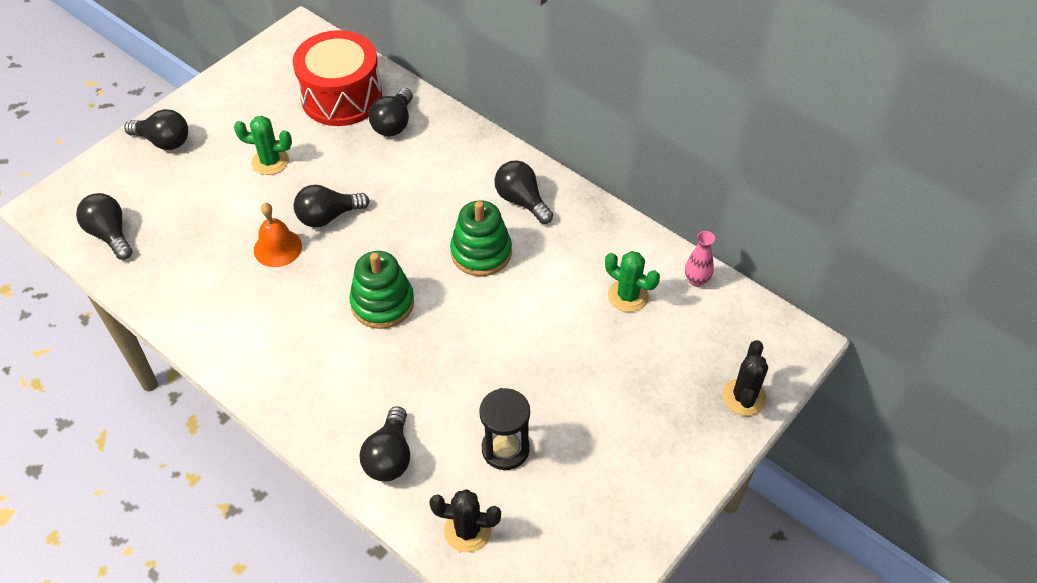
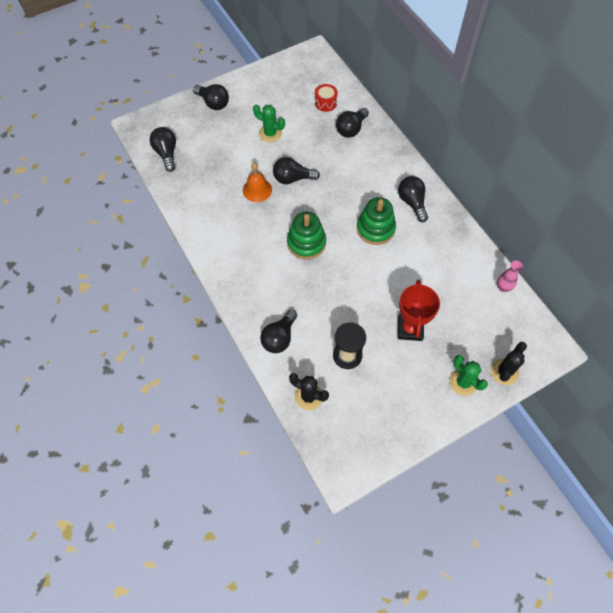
camera: 20 degrees right, 10 degrees up
red drum [293,30,382,126] -> red drum [315,84,338,112], size x0.44
green cactus [605,251,660,312] -> green cactus moved to [449,355,488,396]
none -> red trophy [398,280,440,341]

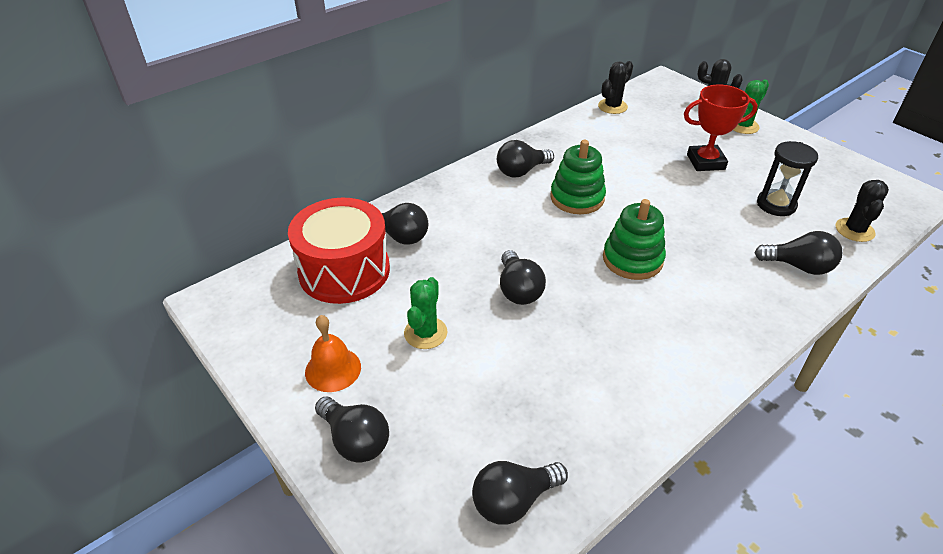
camera: 100 degrees left, 20 degrees down
black light bulb [193,84,229,110] -> black light bulb turned 105 degrees clockwise [315,397,389,463]
orange bell [243,163,272,202] -> orange bell moved to [305,315,361,392]
red drum [315,84,338,112] -> red drum [288,198,390,304], size x2.28
pink vase [497,261,523,292] -> black cactus [598,61,633,114]

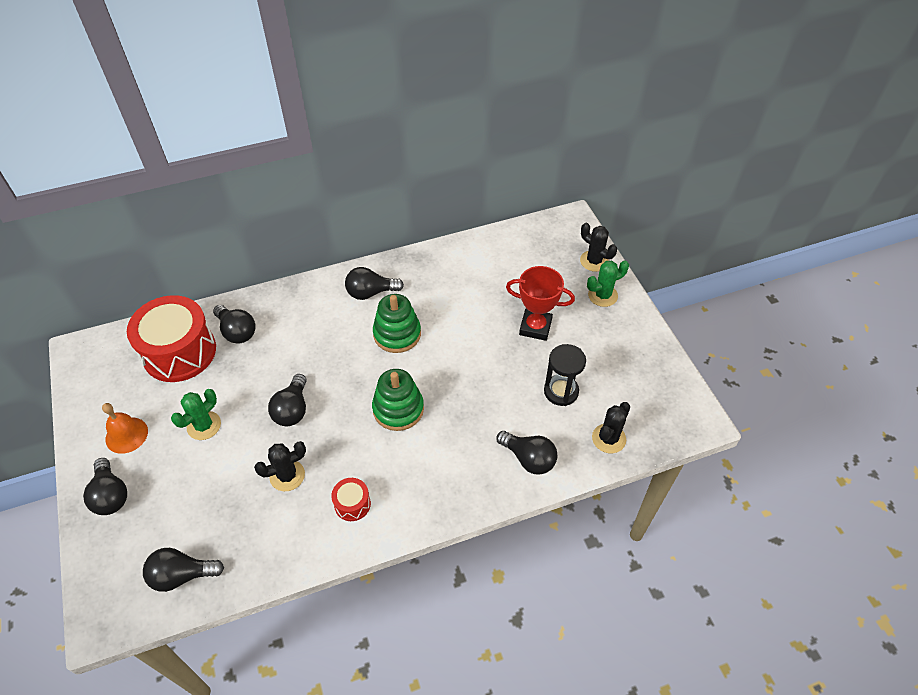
camera: 20 degrees right, 10 degrees up
black cactus [598,61,633,114] -> black cactus moved to [254,441,306,491]
none -> red drum [331,478,371,521]

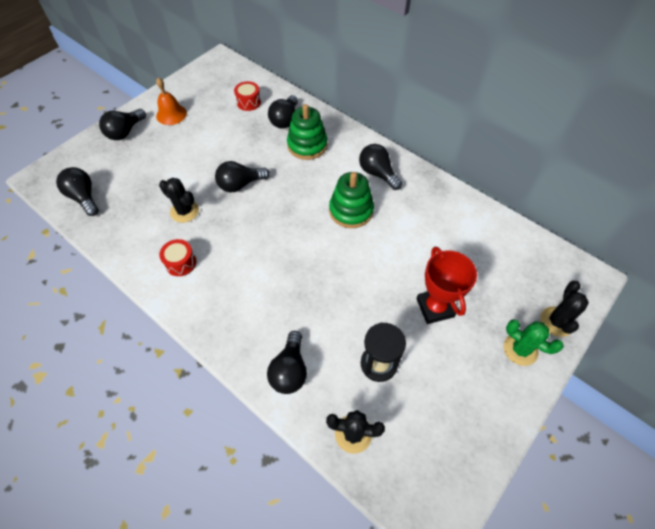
camera: 60 degrees right, 5 degrees up
red drum [127,295,216,382] -> red drum [234,81,261,111], size x0.44
green cactus [171,389,221,440] -> none
green stacking toy [372,369,424,431] -> green stacking toy moved to [287,104,328,160]

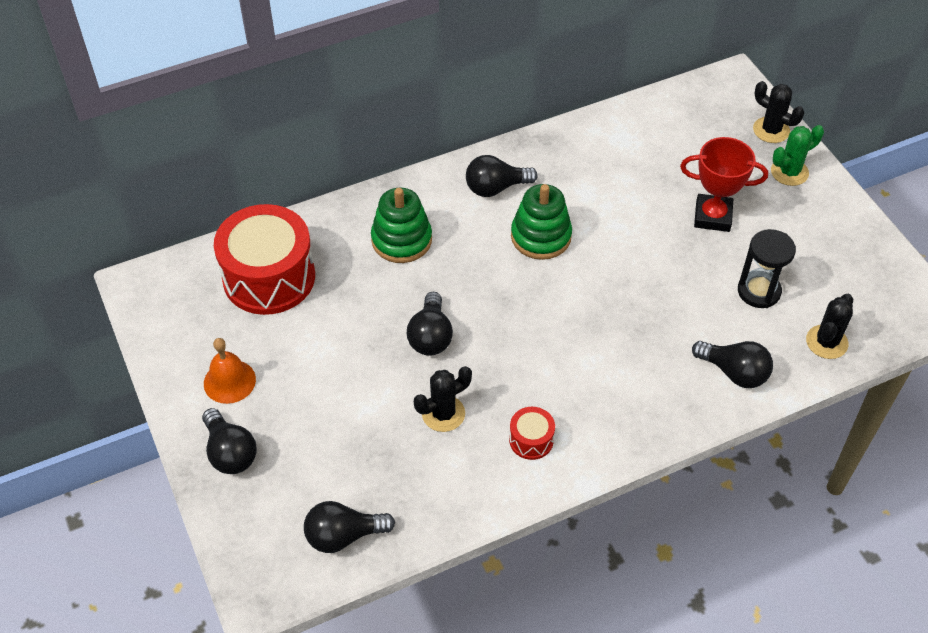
camera: 65 degrees left, 5 degrees down
red drum [234,81,261,111] -> red drum [214,204,315,315], size x2.28
black light bulb [268,95,298,129] -> none

